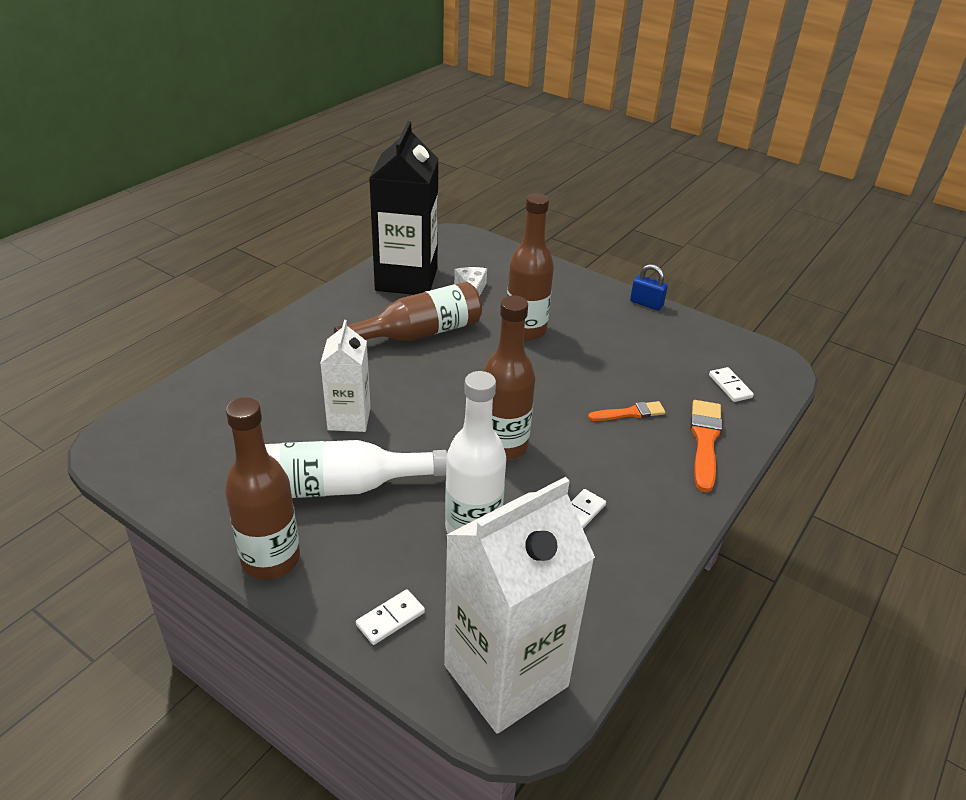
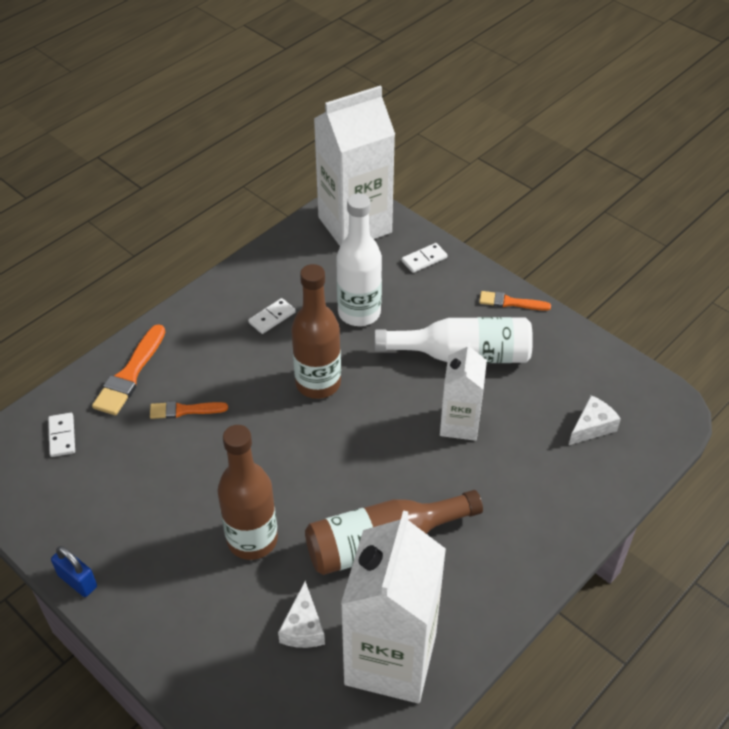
camera: 170 degrees left, 10 degrees up
brown bottle [225,397,300,579] -> orange brush [479,291,551,311]
black carton [369,121,439,295] -> white carton [341,510,446,703]
none -> white cheese [569,395,621,445]

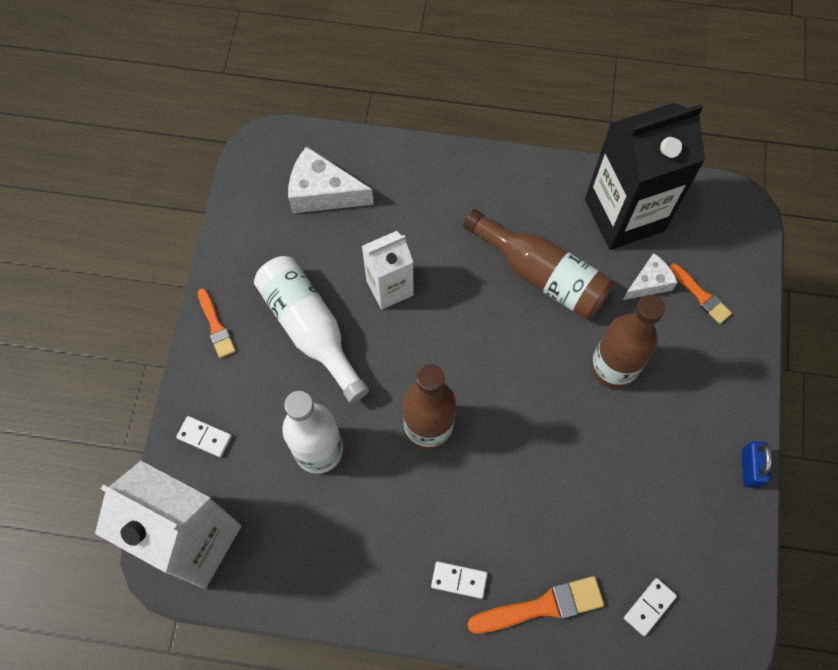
camera: 125 degrees left, 20 degrees up
orange brush [150,401,228,419] -> orange brush moved to [670,264,732,324]
white domino [248,298,296,334] -> white domino moved to [431,561,487,599]
white carton [341,510,446,703] -> black carton [585,103,705,250]
white cheese [569,395,621,445] -> white cheese [288,146,374,213], size x1.62

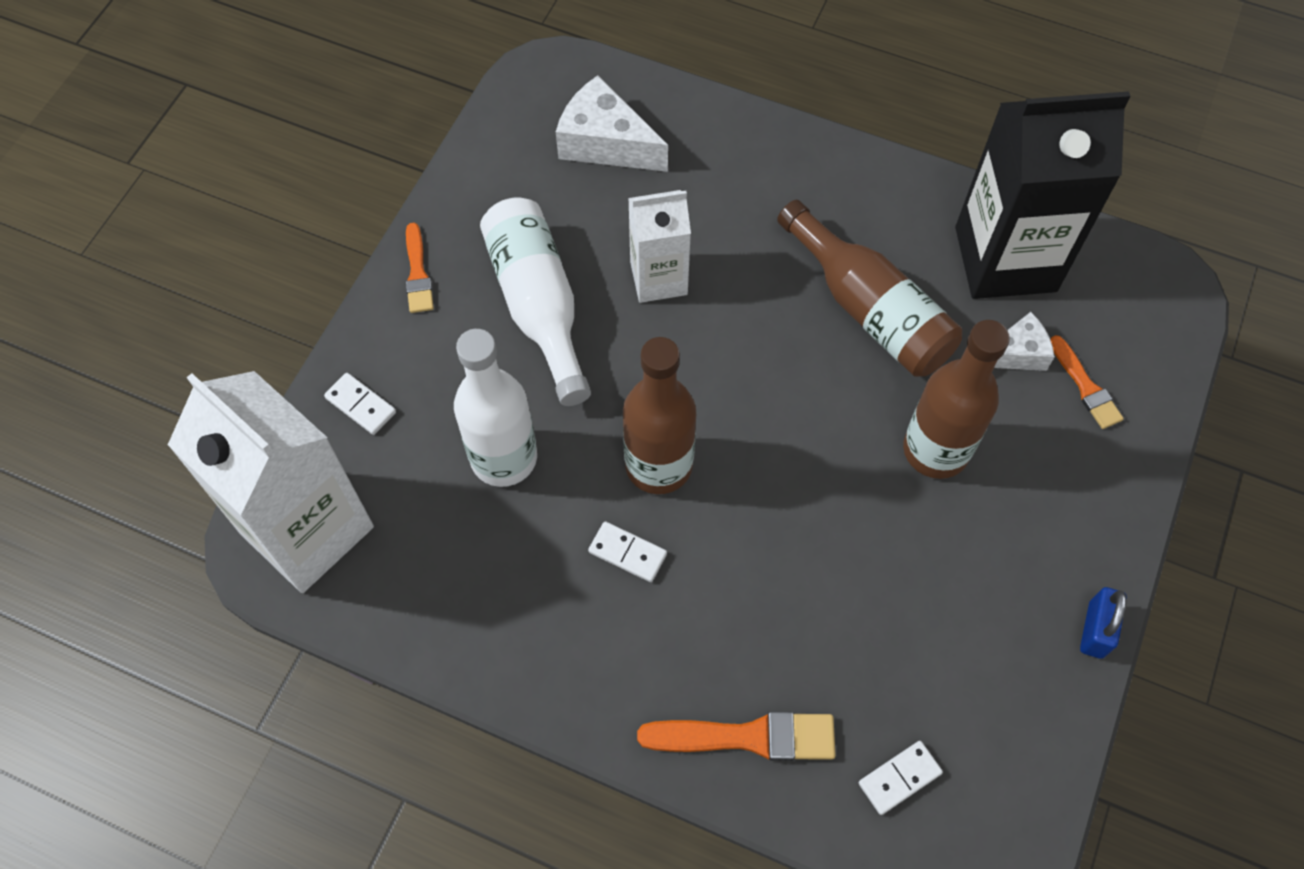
camera: 15 degrees right, 5 degrees down
white domino [431,561,487,599] -> white domino moved to [588,521,667,582]

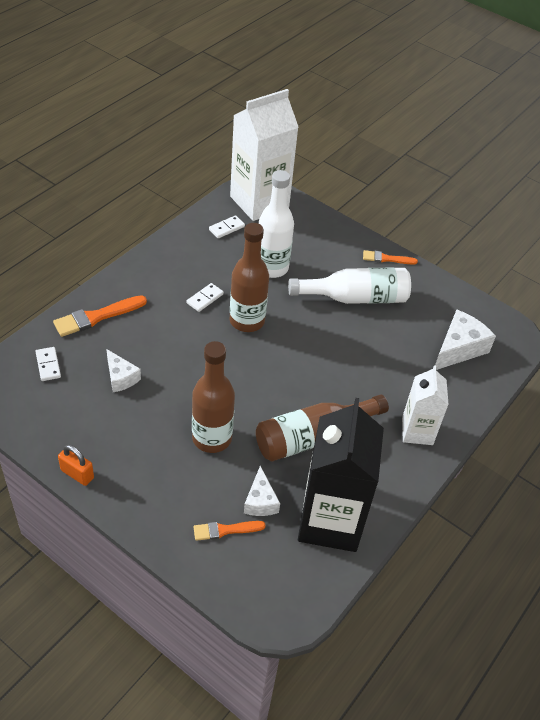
camera: 100 degrees right, 15 degrees down
white domino [324,373,396,435] -> white domino moved to [209,215,245,238]
white carton [628,190,691,303] -> white carton moved to [402,365,449,445]
orange brush [637,712,836,761] -> orange brush turned 45 degrees clockwise [53,295,147,337]
blue padlock [1080,587,1127,659] -> orange padlock [58,445,94,486]
none -> white cheese [106,349,141,392]

